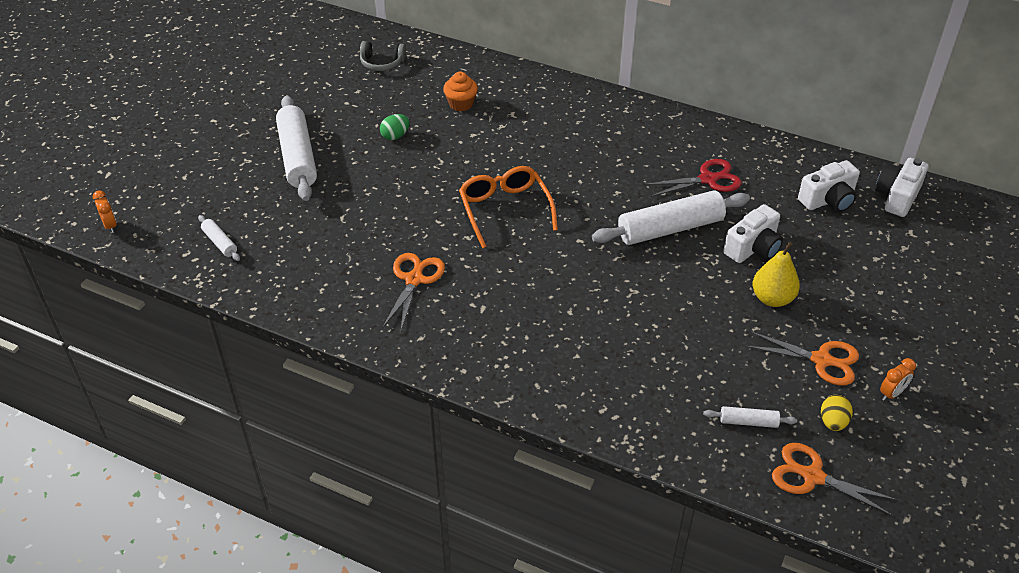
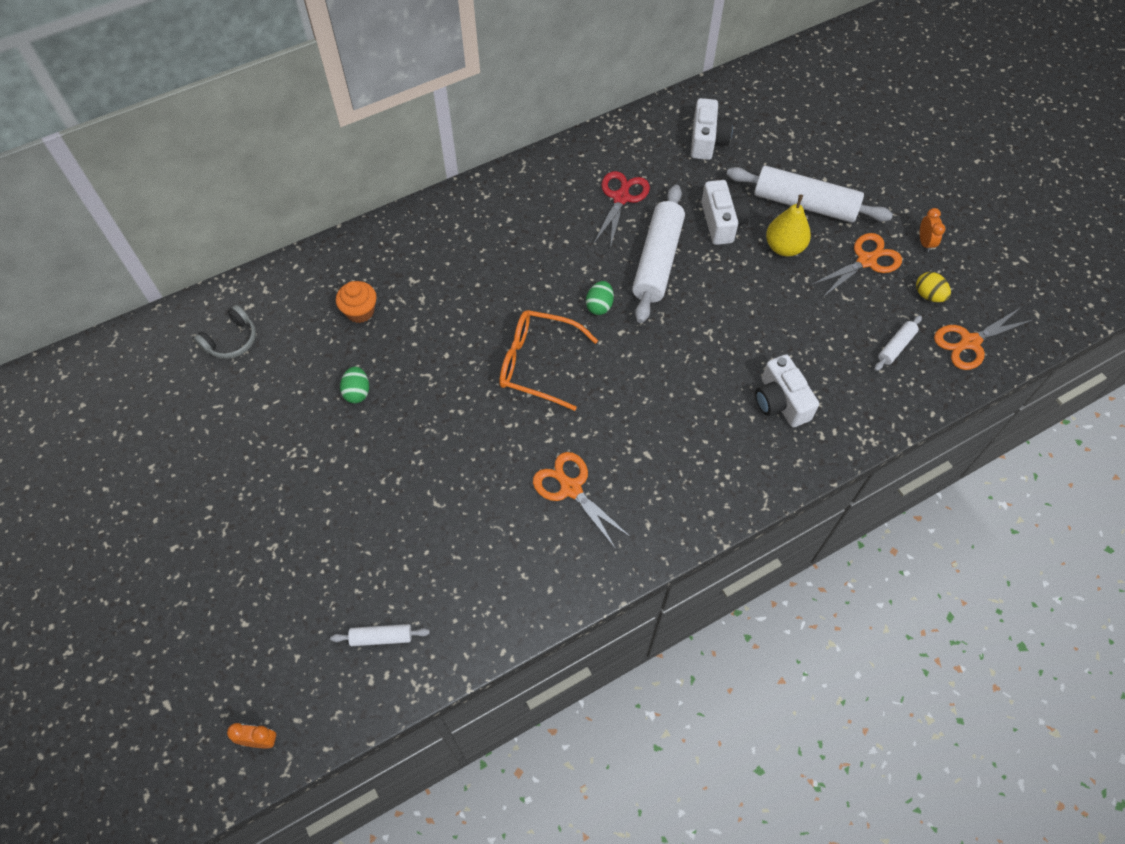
camera: 55 degrees left, 15 degrees up
white rolling pin [276,96,317,201] -> white rolling pin moved to [726,166,893,223]
white camera [875,158,929,217] -> white camera moved to [755,354,819,427]
none -> green egg [586,281,614,315]

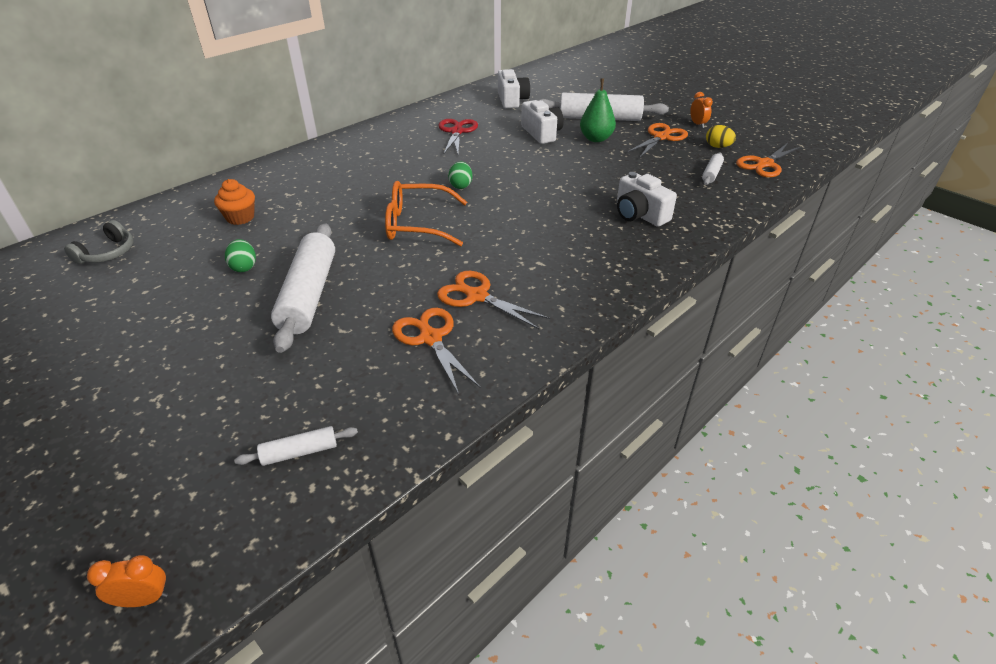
camera: 15 degrees left, 20 degrees down
white rolling pin [632,185,685,323] -> white rolling pin moved to [271,223,335,353]
yellow pear [766,195,811,257] -> green pear [580,78,616,142]
none -> orange scissors [392,308,481,395]

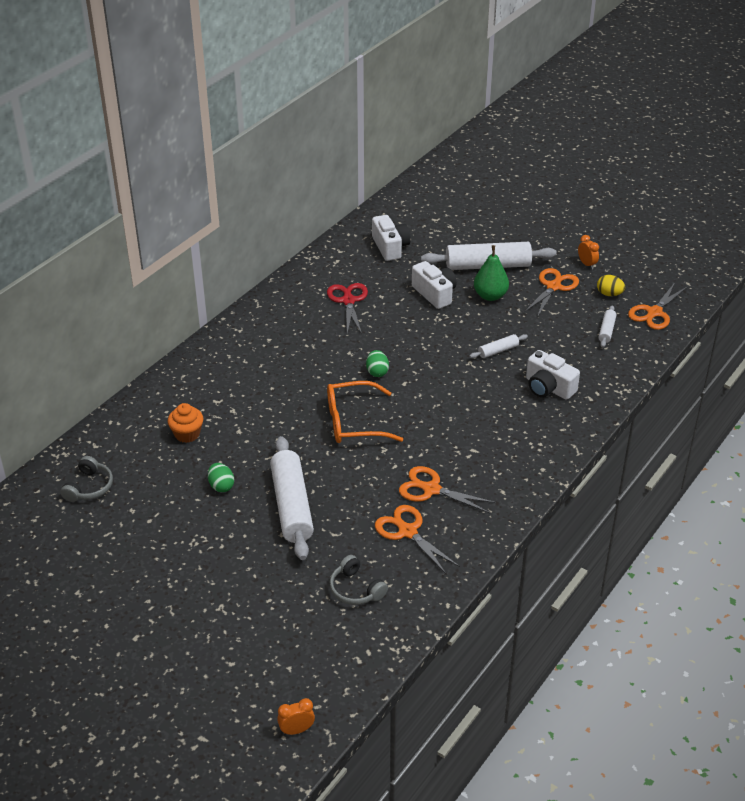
camera: 10 degrees left, 0 degrees up
white rolling pin [234,426,358,466] -> white rolling pin moved to [469,334,528,358]
none -> grey headphones [330,555,388,605]

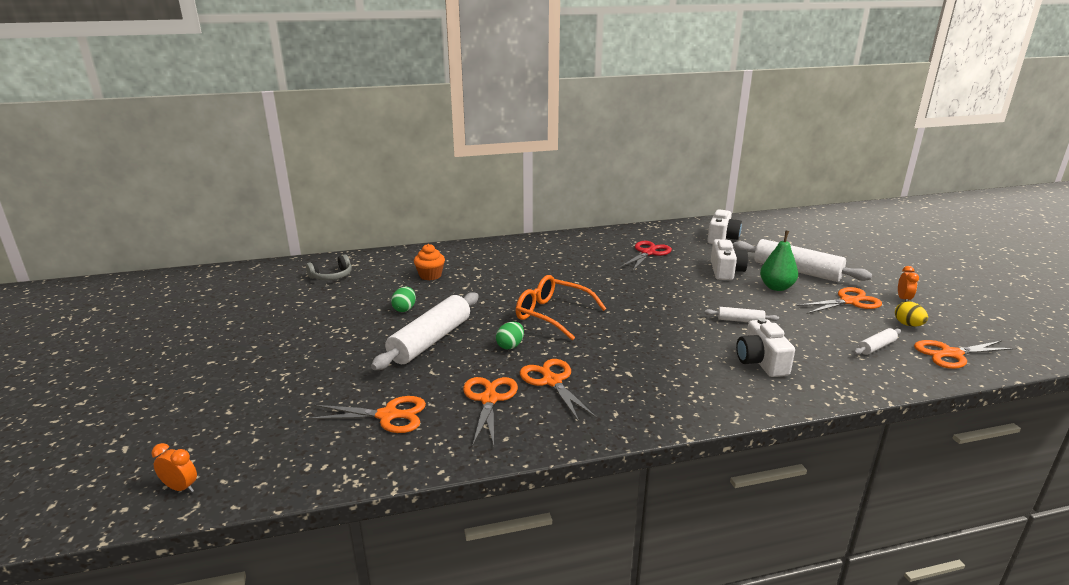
camera: 40 degrees right, 15 degrees down
grey headphones [330,555,388,605] -> orange scissors [308,396,426,433]
green egg [366,350,389,377] -> green egg moved to [496,322,524,350]

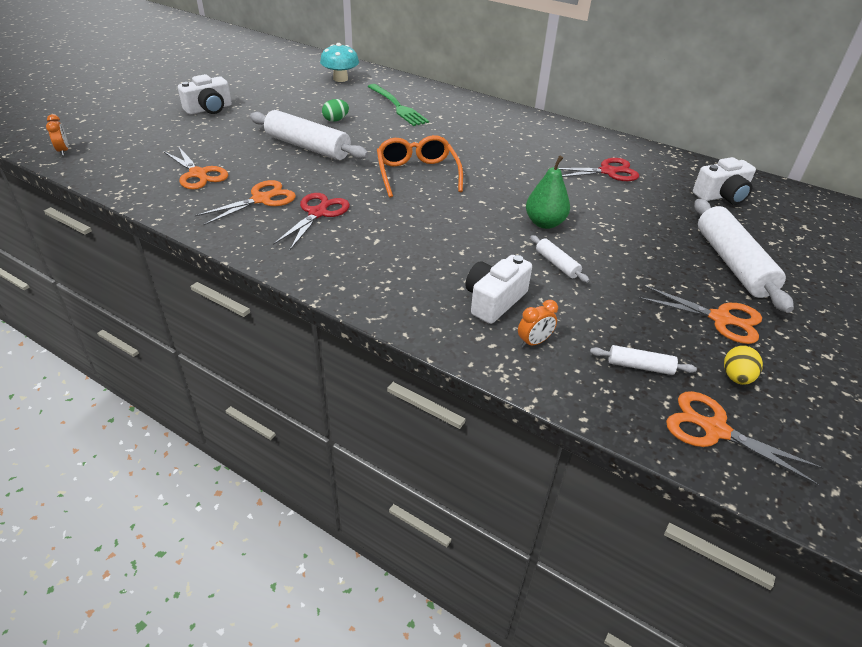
camera: 45 degrees right, 15 degrees up
grey headphones [306,255,352,280] -> turquoise mushroom [320,43,359,82]
white rolling pin [371,292,479,370] -> white rolling pin turned 45 degrees clockwise [250,110,369,160]
orange cupcake [414,244,445,280] -> green fork [368,84,429,126]
green egg [496,322,524,350] -> none
orange scissors [520,359,597,422] -> red scissors [273,193,350,250]
white camera [711,239,748,280] -> white camera moved to [178,74,232,114]
green pear [760,230,798,291] -> green pear moved to [526,155,570,229]
orange clock [898,266,919,302] -> orange clock moved to [518,300,558,348]

